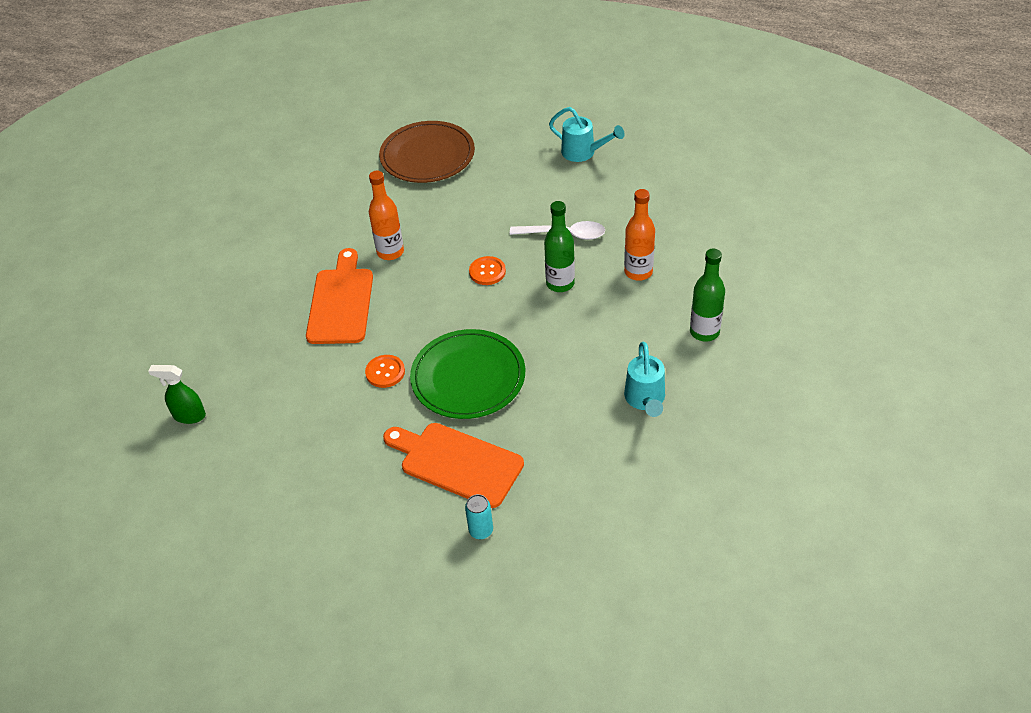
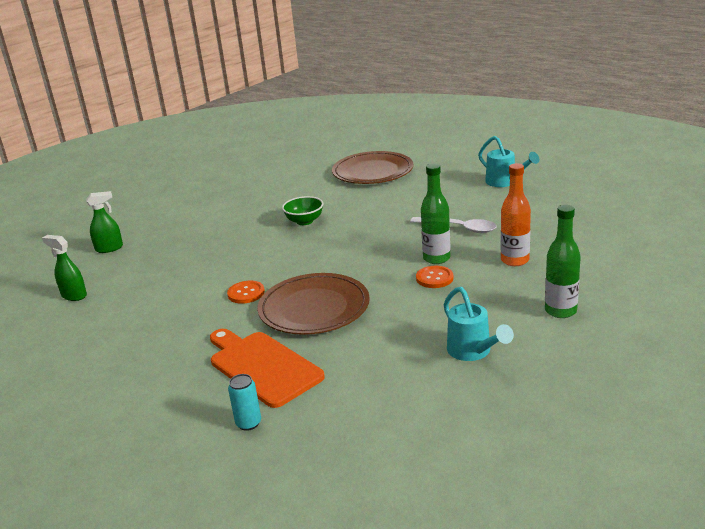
camera: 20 degrees right, 20 degrees down
orange cutting board [306,248,373,344] -> none
orange bottle [369,171,404,260] -> green bowl [282,196,323,225]
green plate [410,329,525,419] -> brown plate [257,273,370,335]
orange button [469,256,506,285] -> orange button moved to [416,266,453,288]
turquoise watering can [624,342,665,417] -> turquoise watering can turned 45 degrees counterclockwise [444,287,514,361]
none -> green spray bottle [86,191,123,253]

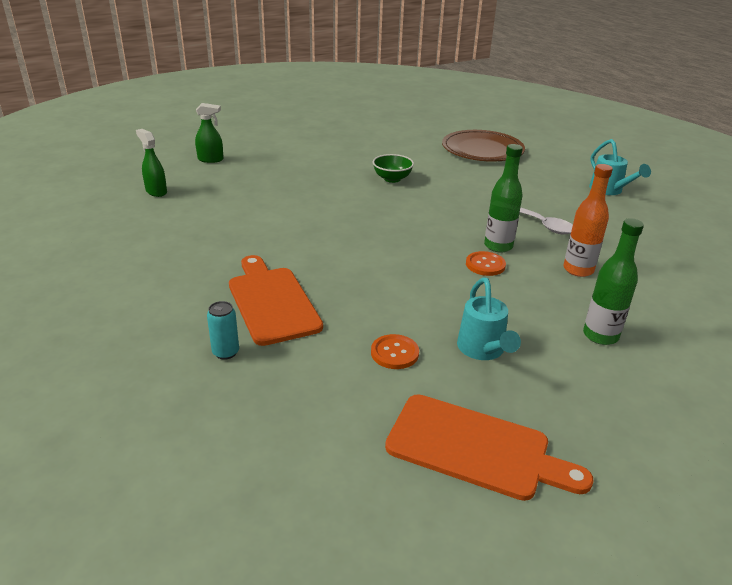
camera: 15 degrees right, 5 degrees up
orange button [227,281,265,304] -> orange button moved to [371,334,419,369]
brown plate [257,273,370,335] -> none
none -> orange cutting board [385,394,593,501]

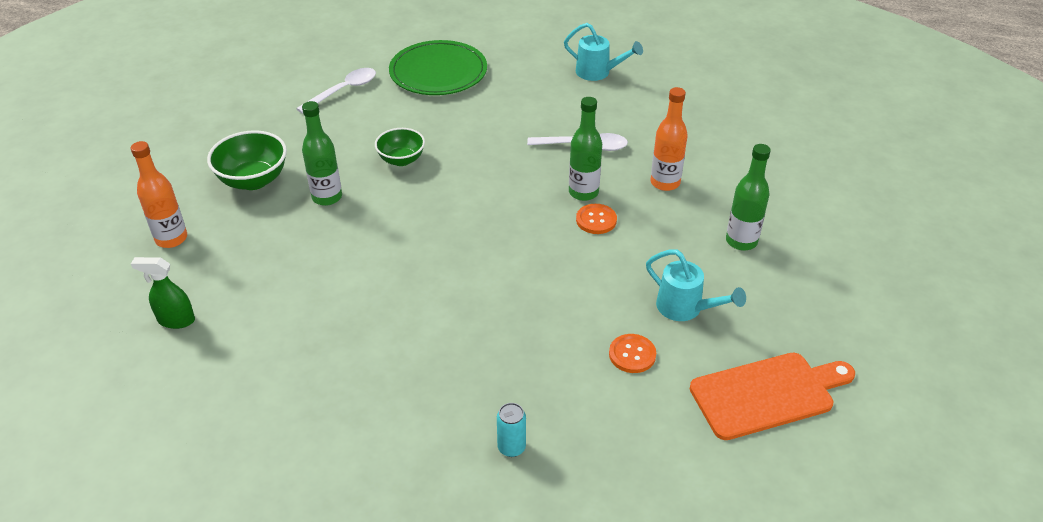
camera: 40 degrees left, 10 degrees up
green spray bottle [195,103,223,163] -> orange bottle [131,141,187,248]
orange cutting board [229,255,323,346] -> none
brown plate [442,130,525,162] -> green plate [389,40,487,95]
none -> green bowl [207,130,287,190]
none -> white spoon [296,68,376,114]
none -> green bottle [302,101,342,206]

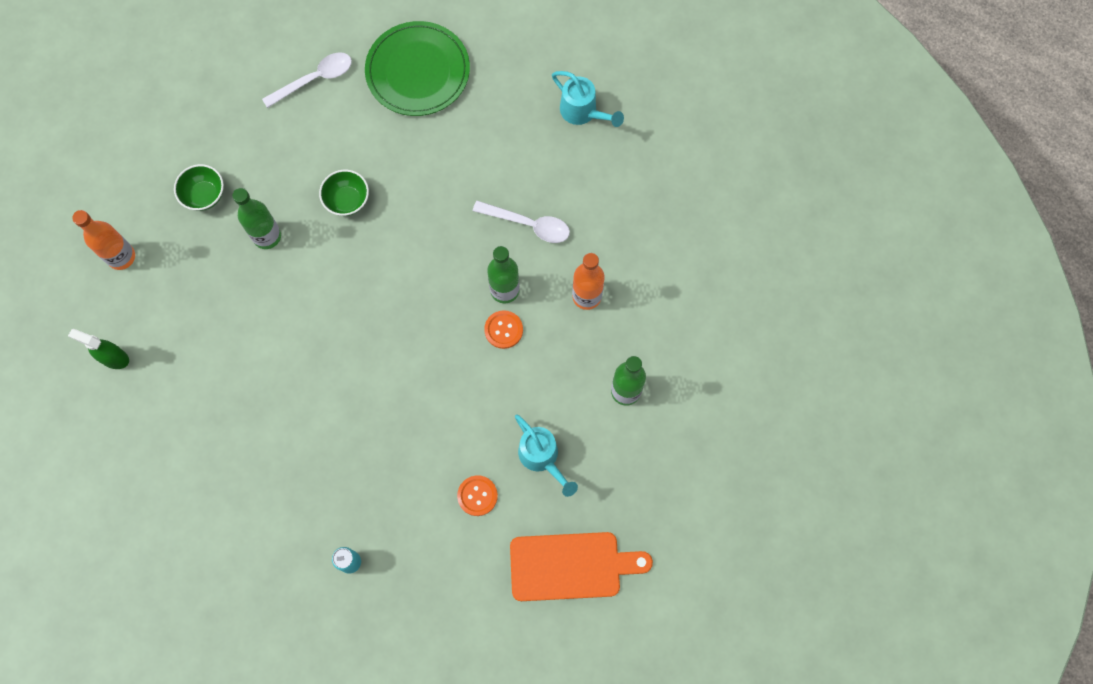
camera: 15 degrees right, 30 degrees up
green bowl [207,130,287,190] -> green bowl [174,164,224,211], size x0.67

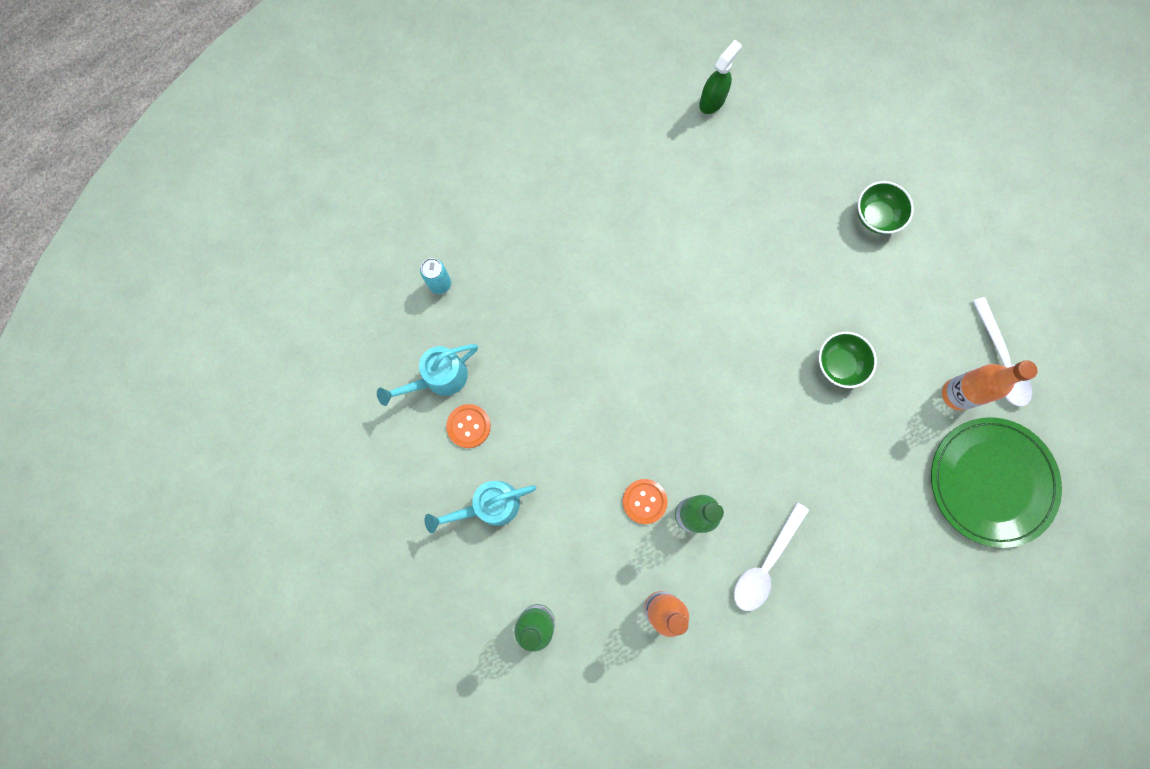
camera: 105 degrees right, 5 degrees up
orange bottle [72,210,135,270] -> orange bottle moved to [942,360,1037,411]
green bottle [232,188,281,249] -> none
orange cutting board [510,532,653,601] -> none
turquoise watering can [552,71,624,127] -> turquoise watering can moved to [377,344,478,406]

